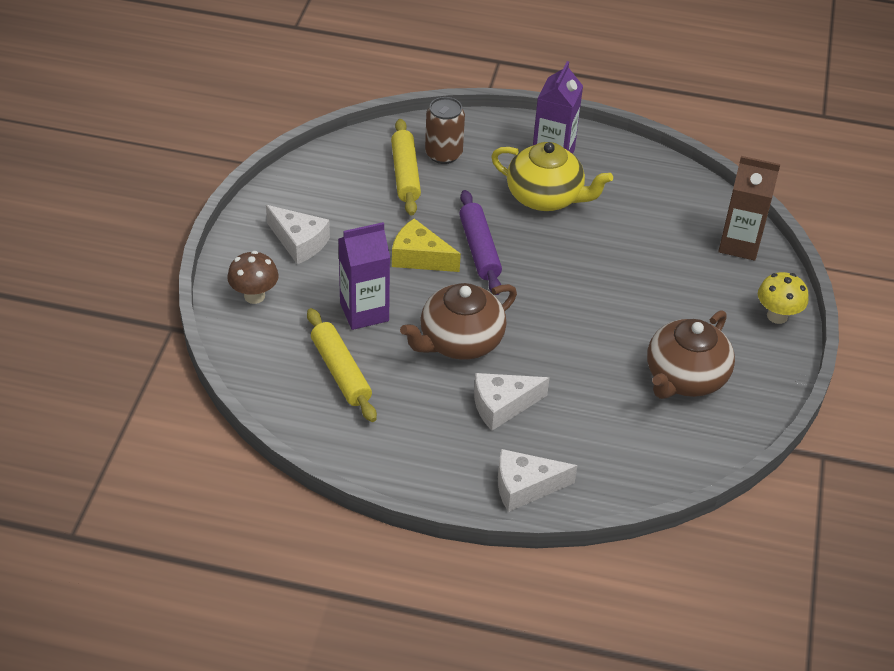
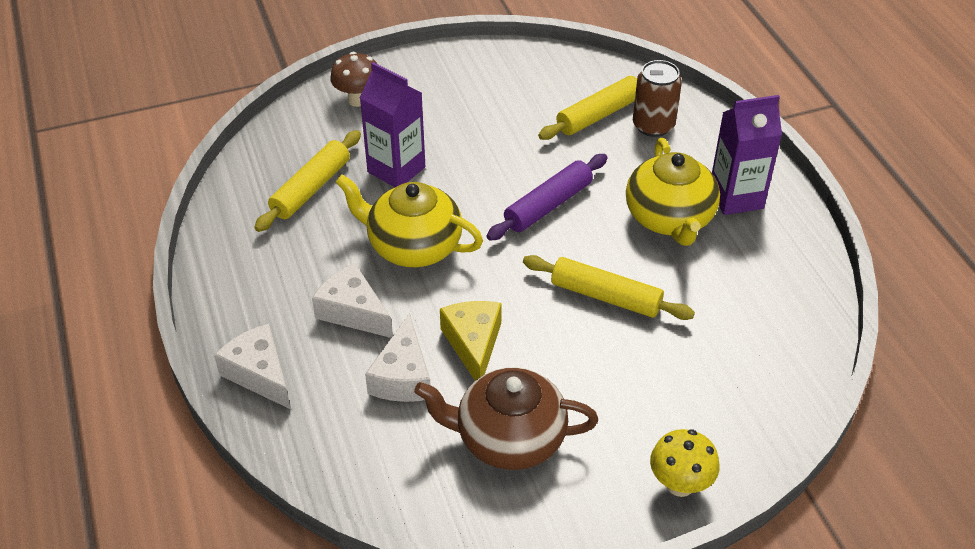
camera: 60 degrees right, 0 degrees up
white cheese [266,205,330,264] -> white cheese moved to [365,313,430,402]
yellow cheese [392,218,461,272] -> yellow cheese moved to [440,301,502,380]
brown teapot [400,283,517,360] -> yellow teapot [336,175,483,267]
brown carton [718,156,780,261] -> none
none -> yellow rolling pin [523,255,695,320]

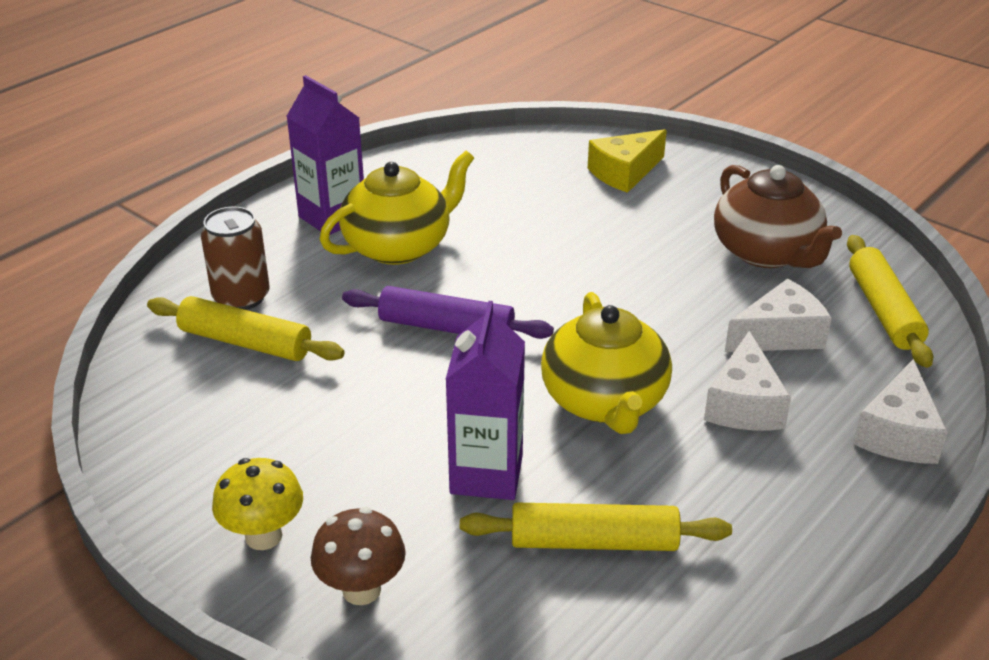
camera: 120 degrees left, 10 degrees down
yellow cheese [440,301,502,380] -> yellow cheese moved to [588,129,667,193]
yellow rolling pin [523,255,695,320] -> yellow rolling pin moved to [847,235,933,368]
yellow mushroom [650,429,719,497] -> yellow mushroom moved to [212,458,303,550]

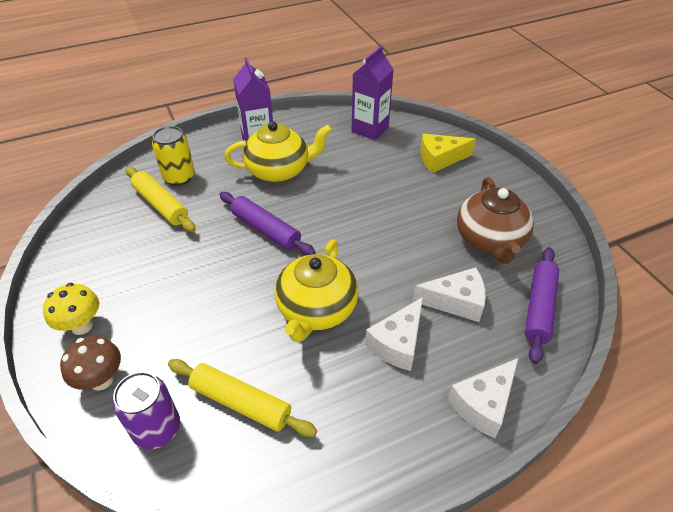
camera: 25 degrees right, 10 degrees up
brown can [201,207,270,310] -> yellow can [152,126,195,186]
purple carton [445,301,525,500] -> purple carton moved to [351,46,394,140]
yellow rolling pin [847,235,933,368] -> purple rolling pin [525,247,559,364]
none -> purple can [113,372,180,449]

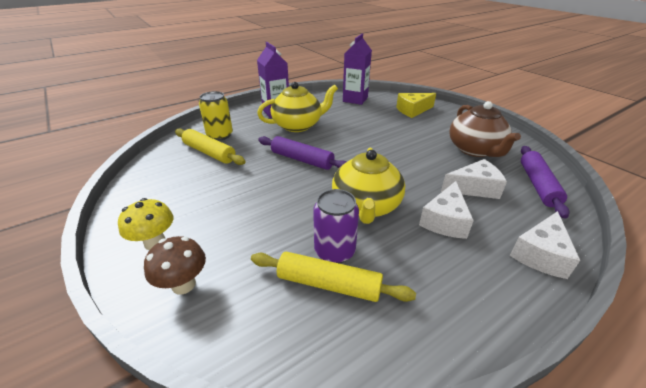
camera: 10 degrees left, 10 degrees down
purple can [113,372,180,449] -> purple can moved to [313,189,359,264]

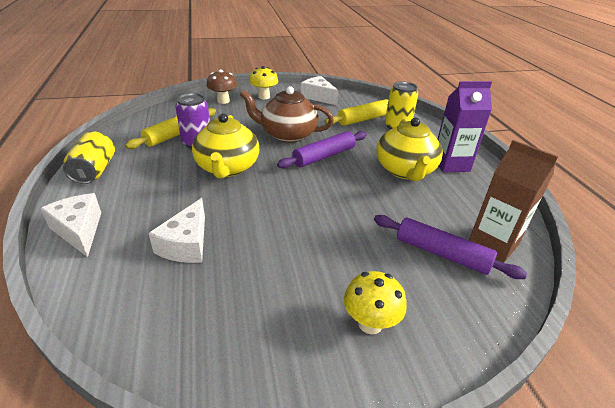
camera: 110 degrees right, 0 degrees up
yellow teapot [332,148,405,224] -> yellow teapot turned 120 degrees counterclockwise [192,113,259,178]
purple carton [343,33,372,105] -> brown carton [469,140,559,263]
yellow cheese [396,93,436,118] -> none
white cheese [419,181,474,239] -> white cheese moved to [301,76,339,105]
brown teapot [449,101,521,157] -> brown teapot moved to [240,86,334,143]
purple rolling pin [521,146,570,218] -> purple rolling pin moved to [374,215,527,279]
none -> yellow can [63,132,115,184]
none -> yellow mushroom [344,271,407,334]

